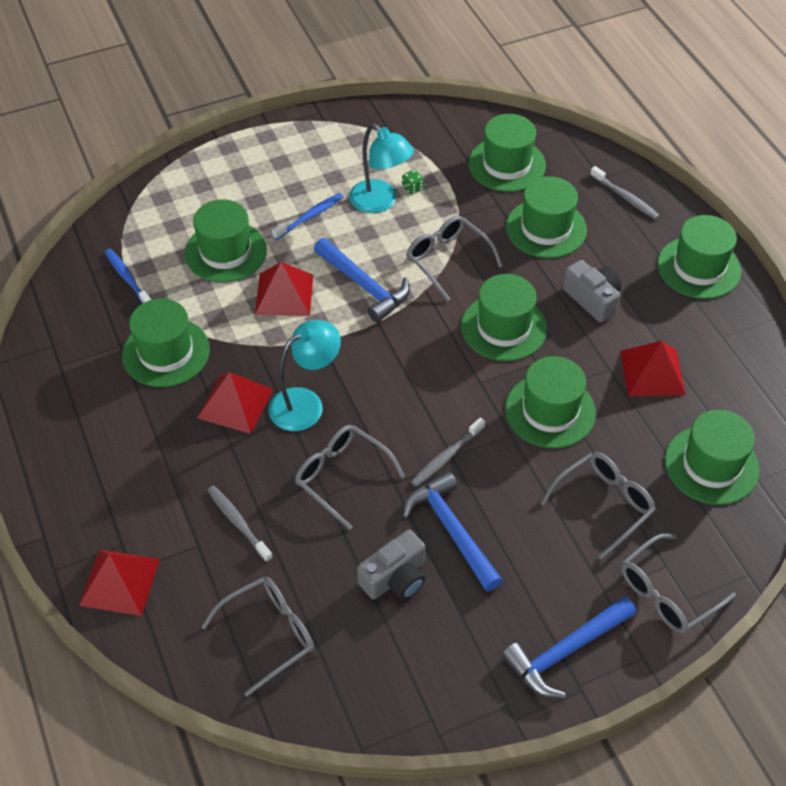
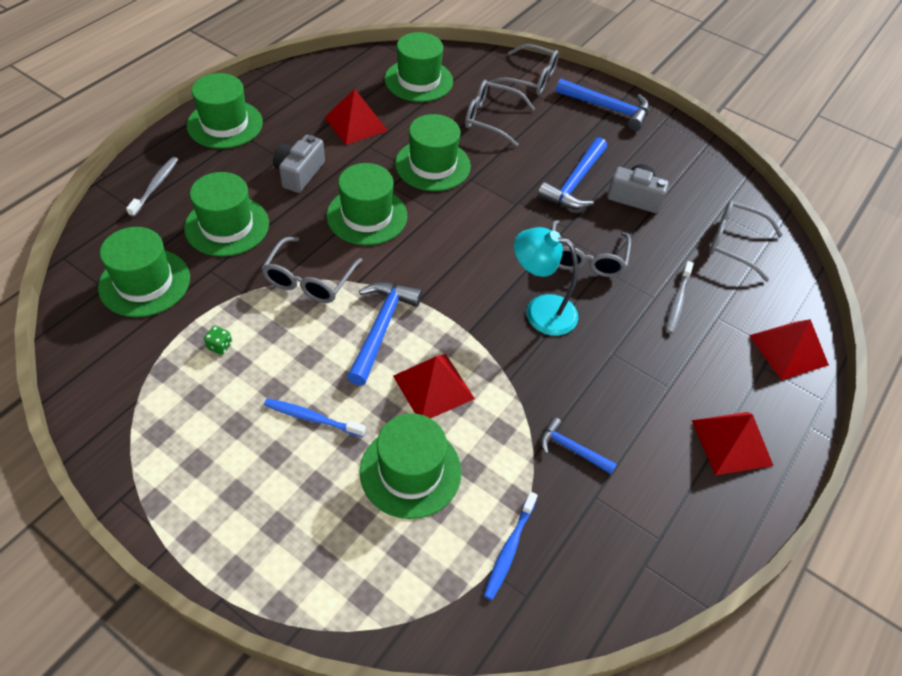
camera: 125 degrees left, 0 degrees up
green hat [122,298,210,387] -> blue hammer [541,417,617,474]
red pyramid [197,372,273,434] -> red pyramid moved to [692,412,774,475]
turquoise lamp [349,123,414,213] -> none
grey toothbrush [411,418,485,487] -> none

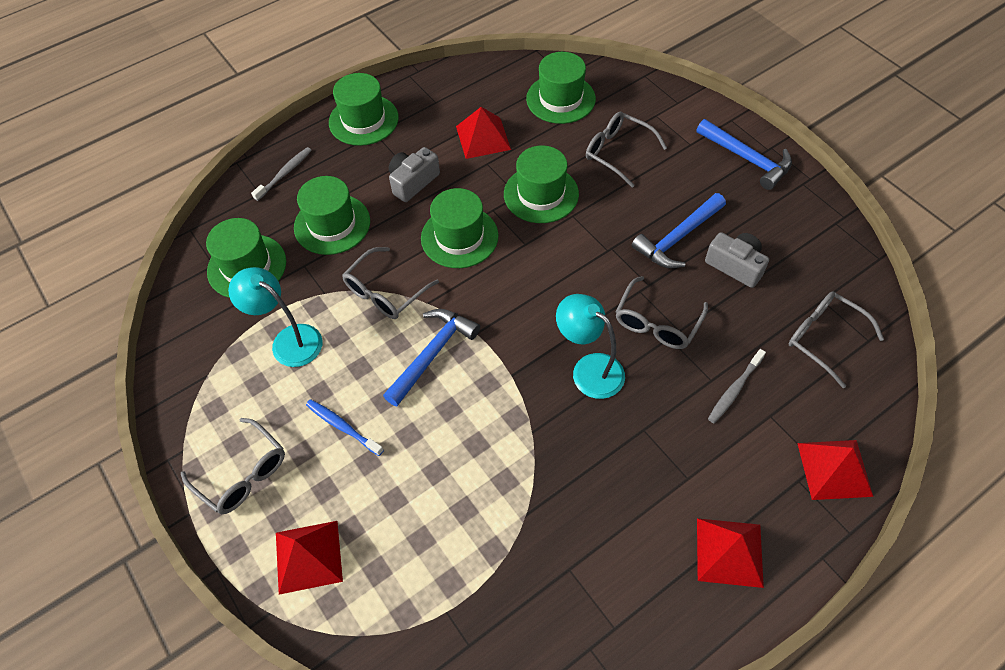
camera: 25 degrees right, 5 degrees up
green dice [204,326,232,355] -> turquoise lamp [228,267,323,367]
green hat [360,413,462,519] -> none
red pyramid [393,354,475,418] -> red pyramid moved to [276,521,343,595]
blue toothbrush [484,492,538,600] -> none
grey glasses [489,44,559,95] -> grey glasses moved to [181,418,285,514]
blue hammer [541,417,617,474] -> none

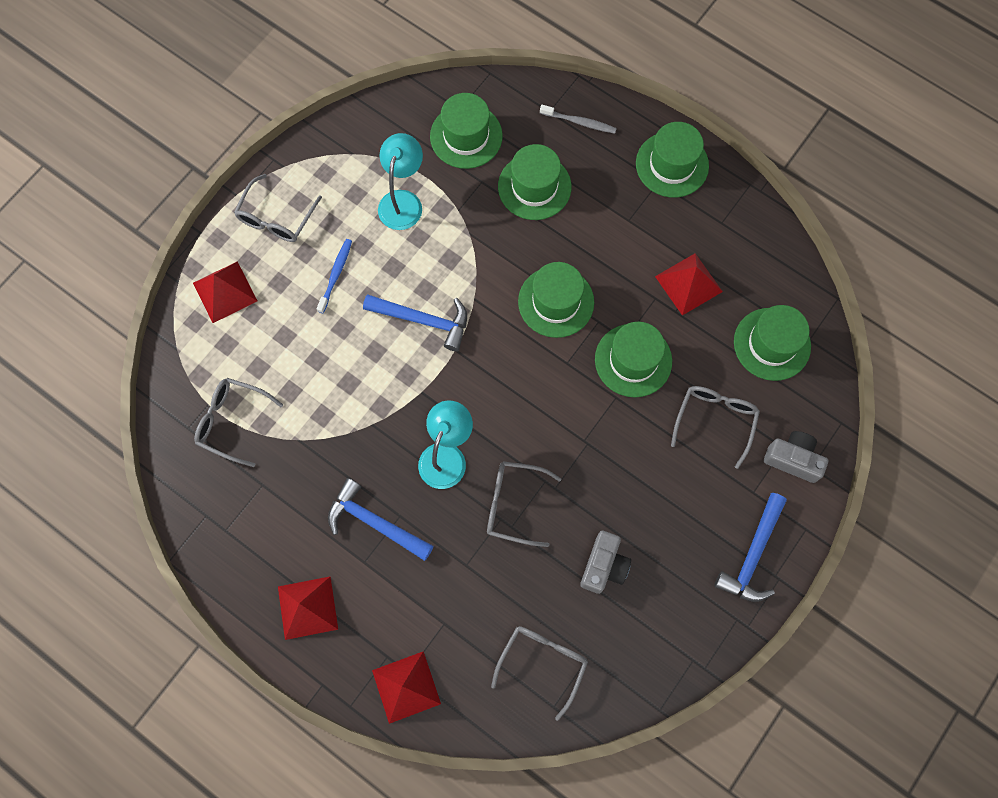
camera: 70 degrees right, 15 degrees up
grey glasses [342,247,439,319] -> grey glasses moved to [194,378,283,467]
grey camera [389,147,440,202] -> grey camera moved to [764,431,828,483]
blue hammer [631,193,726,268] -> blue hammer moved to [328,478,434,561]
grey toothbrush [708,349,766,423] -> none

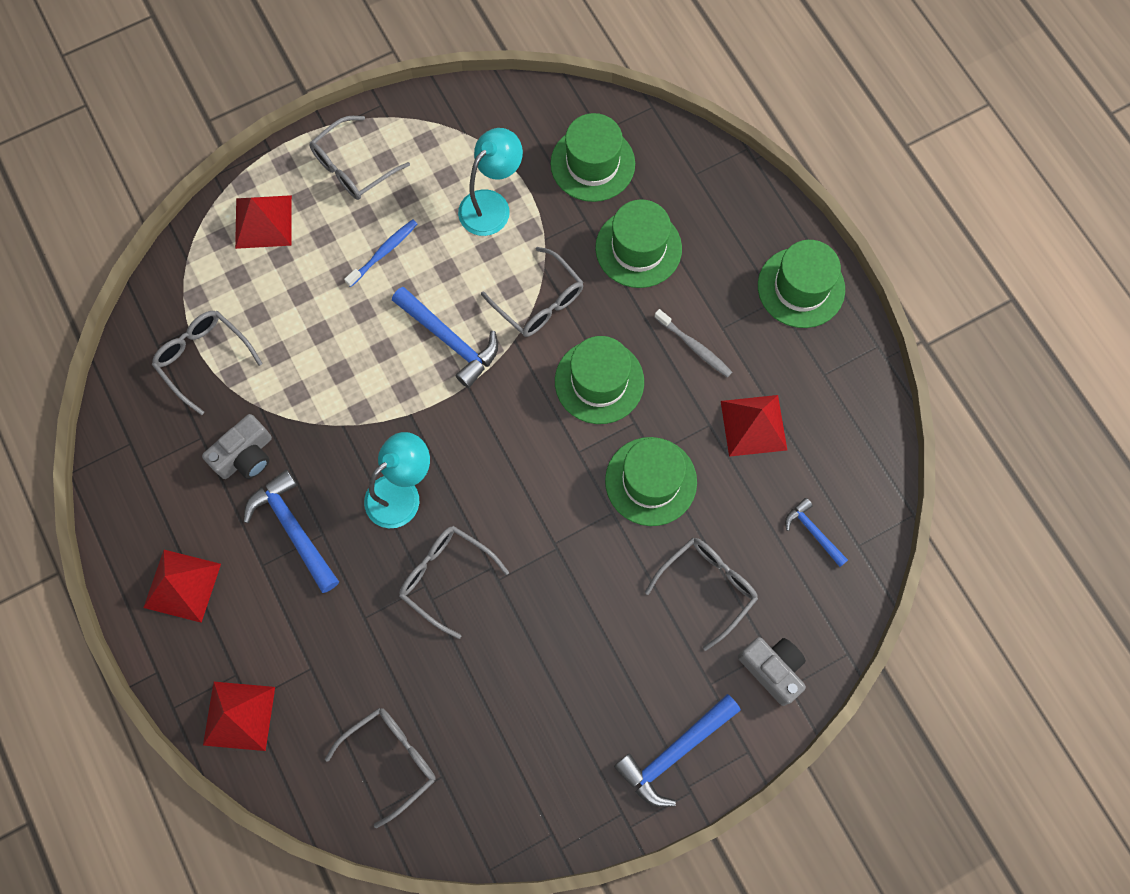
camera: 25 degrees right, 0 degrees up
grey toothbrush [540,105,617,134] -> grey toothbrush moved to [654,309,732,378]
grey camera [580,531,631,594] -> grey camera moved to [202,414,272,479]
green hat [734,305,811,381] -> blue hammer [785,498,848,567]
none -> grey glasses [481,247,584,337]

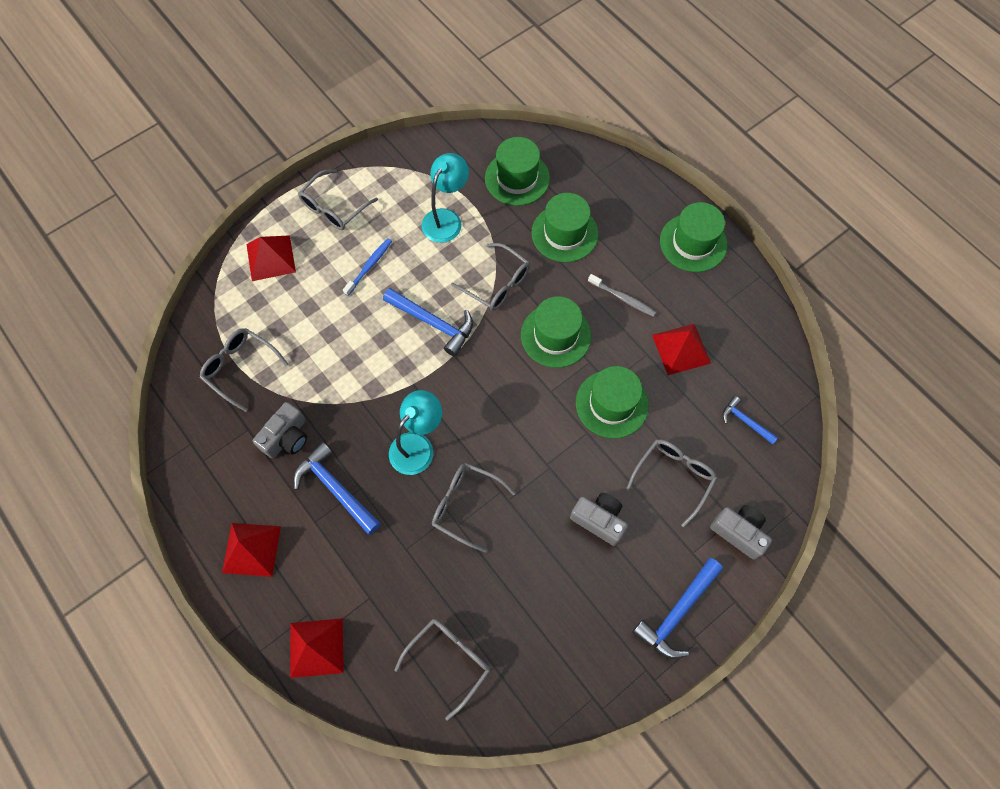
camera: 10 degrees left, 5 degrees down
none -> grey camera [570,493,628,546]

